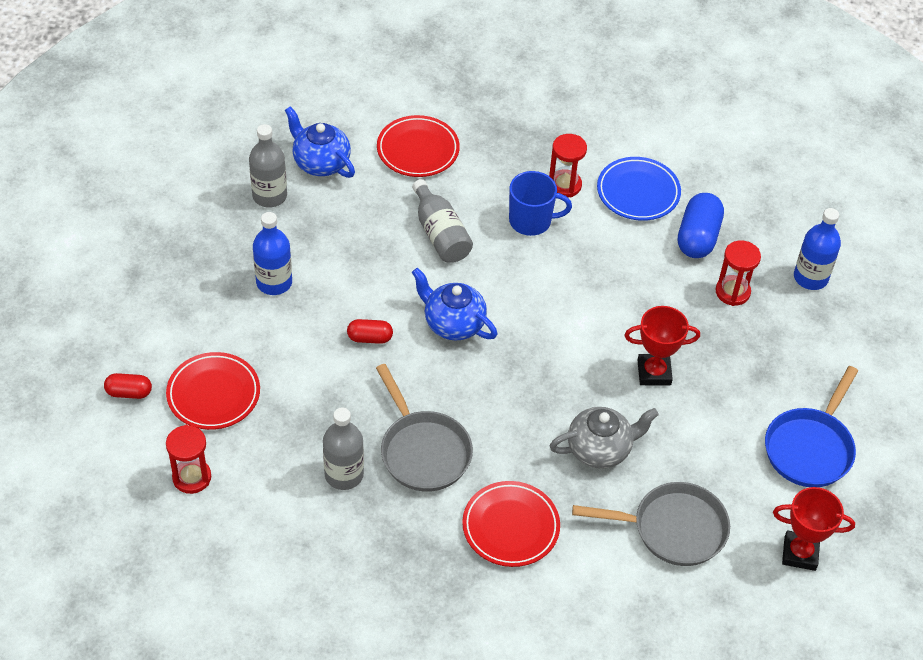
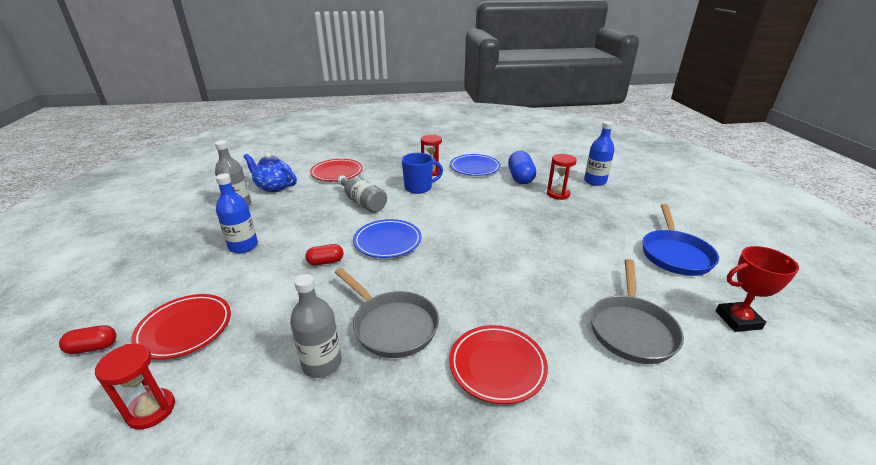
camera: 15 degrees left, 20 degrees down
blue teapot [412,268,497,341] -> blue plate [353,219,422,258]
grey teapot [550,407,659,469] -> none
grey pan [572,482,730,566] -> grey pan turned 120 degrees clockwise [590,259,684,364]
red trophy [625,306,700,386] -> none

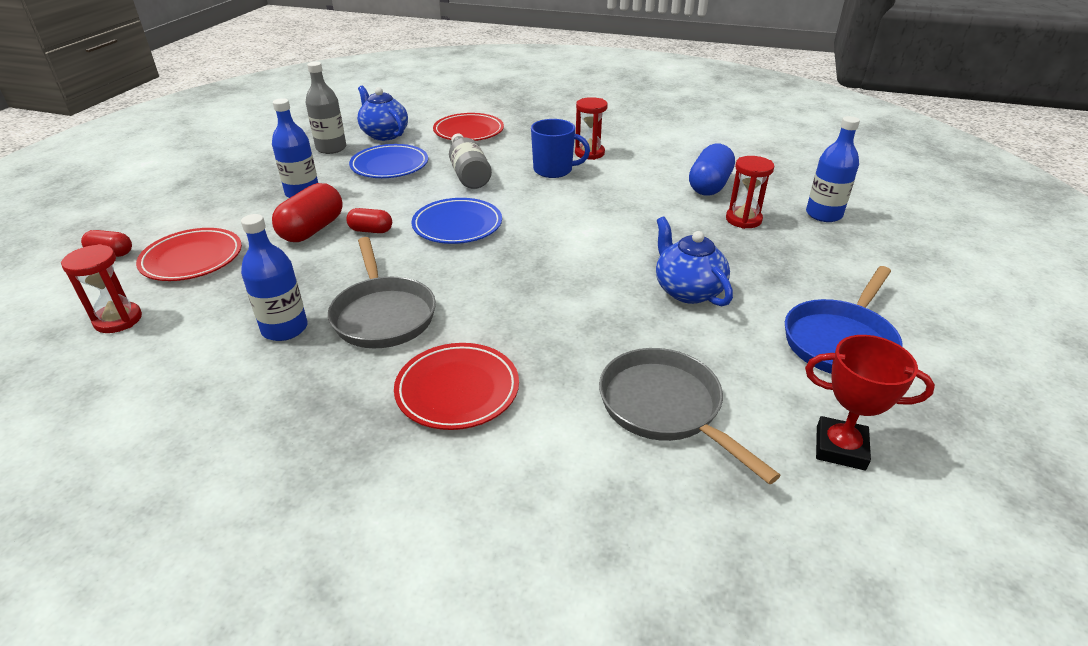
camera: 25 degrees right, 5 degrees up
grey bottle [290,274,342,378] -> blue bottle [241,214,308,341]
blue plate [450,154,501,176] -> blue plate moved to [349,144,428,178]
grey pan [590,259,684,364] -> grey pan turned 105 degrees clockwise [599,348,781,484]
none -> red capsule [272,183,343,242]
none -> blue teapot [656,217,733,307]

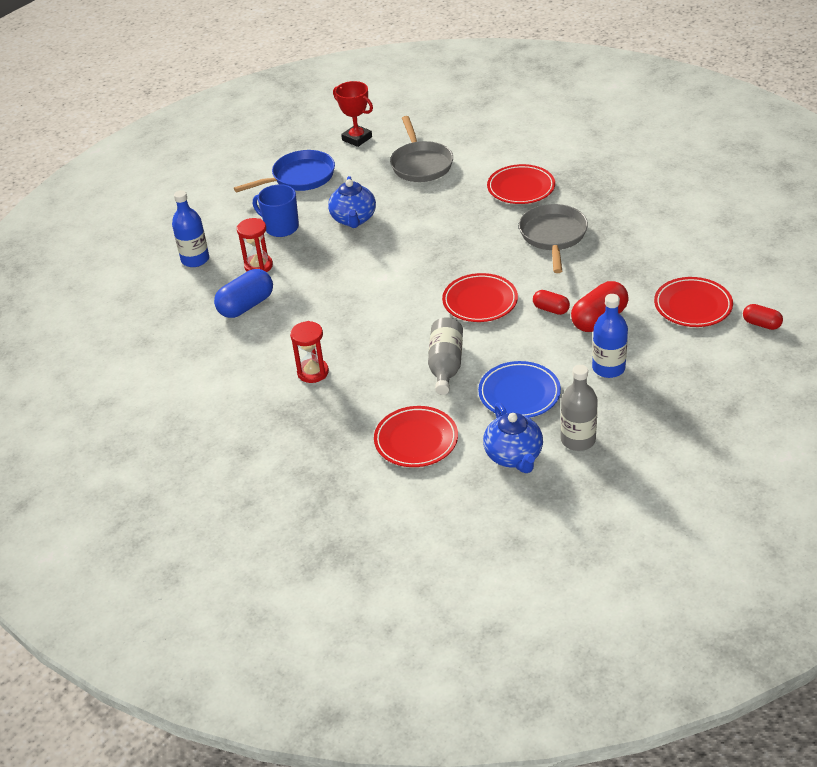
camera: 155 degrees left, 5 degrees up
red hourglass [61,244,142,333] -> none
blue bottle [241,214,308,341] -> none
blue plate [412,198,502,244] -> red plate [442,273,518,322]
blue mug [531,119,590,178] -> blue mug moved to [253,184,299,237]

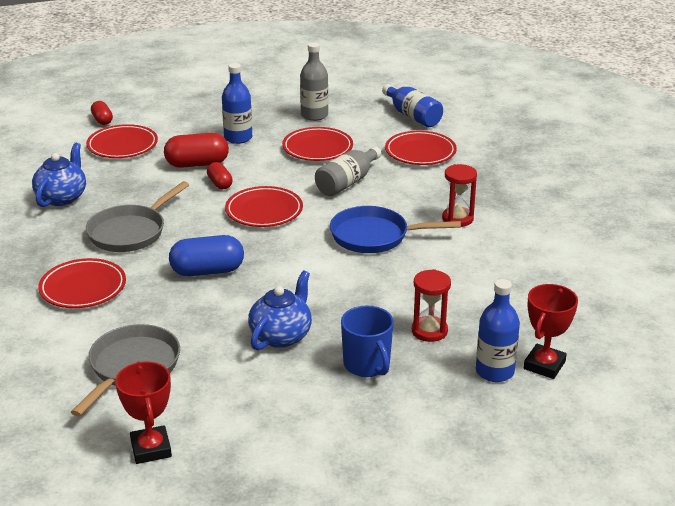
camera: 150 degrees left, 10 degrees down
blue capsule [214,269,273,318] -> blue capsule moved to [169,235,244,276]
blue pan [234,150,335,193] -> blue pan moved to [330,206,461,253]
blue plate [478,361,561,418] -> red plate [282,127,353,161]
blue teapot [483,403,543,473] -> blue teapot moved to [32,143,86,207]
none -> blue bottle [382,84,443,127]
none -> red trophy [524,284,578,379]

